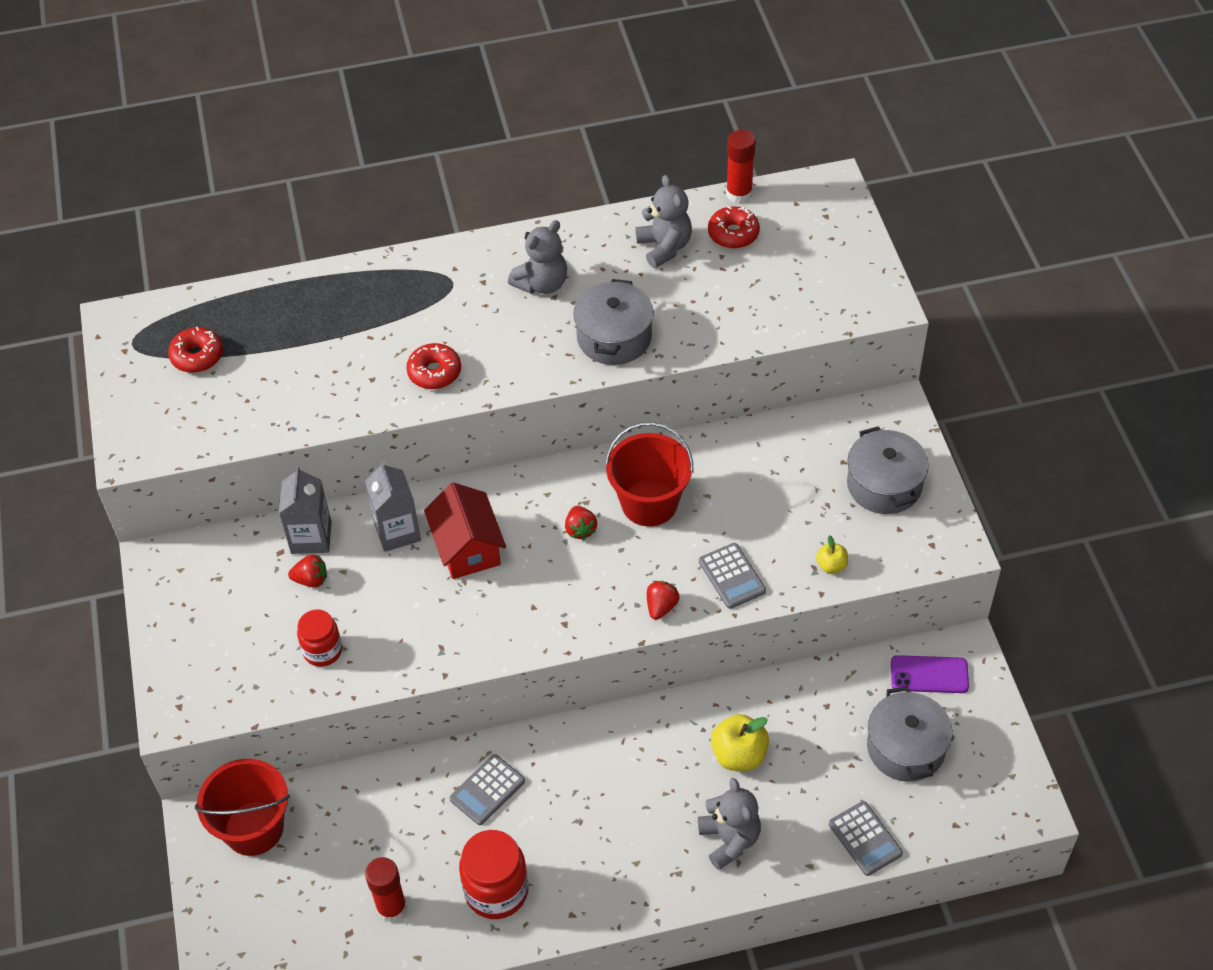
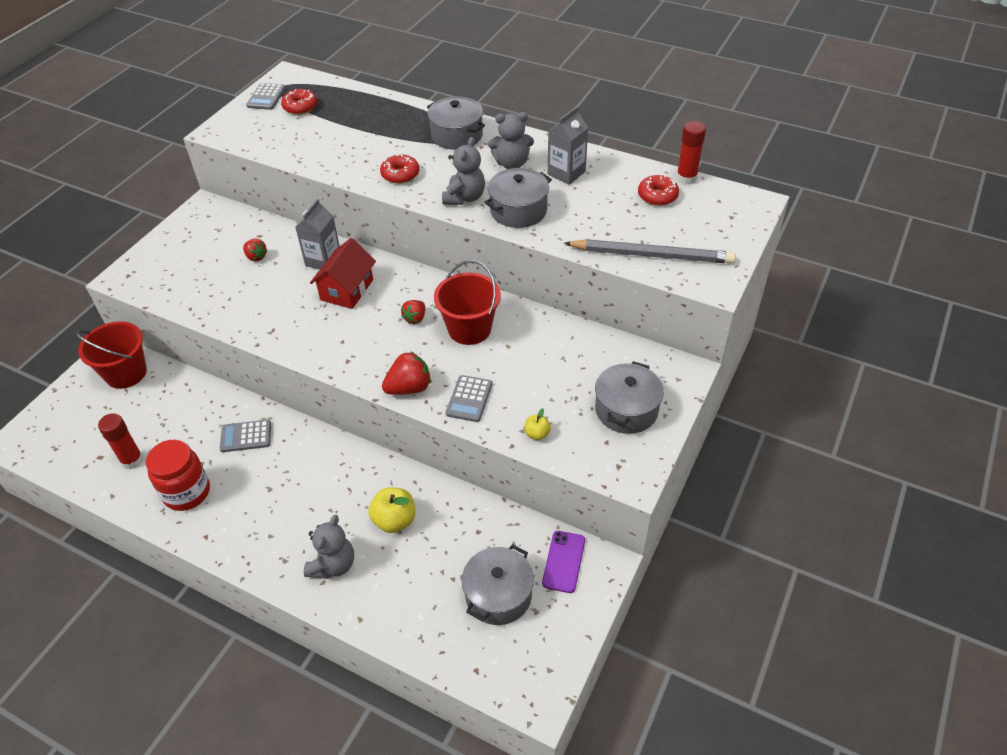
camera: 40 degrees right, 5 degrees down
grey carton [279,466,331,554] -> grey carton moved to [548,106,588,185]
red jar [297,610,342,667] -> none
grey teddy bear [635,175,692,268] -> grey teddy bear moved to [442,137,485,205]
red strawberry [647,581,679,620] -> red strawberry [382,351,431,395], size x1.60
grey calculator [829,801,903,876] -> grey calculator moved to [246,83,286,110]
purple phone [891,655,969,693] -> purple phone turned 60 degrees clockwise [542,531,585,593]
none -> grey pot [427,96,485,150]
none -> grey pencil [564,239,736,264]

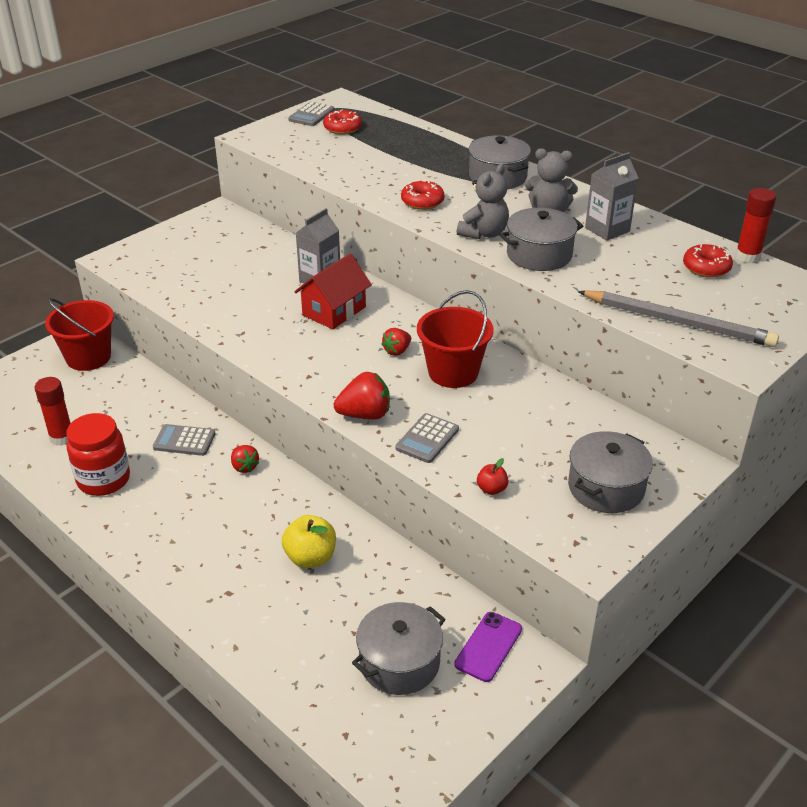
camera: 15 degrees right, 10 degrees down
red strawberry [243,239,267,262] -> red strawberry moved to [231,445,259,473]
grey teddy bear [304,515,354,579] -> none
yellow apple [524,408,551,440] -> red apple [477,458,509,495]

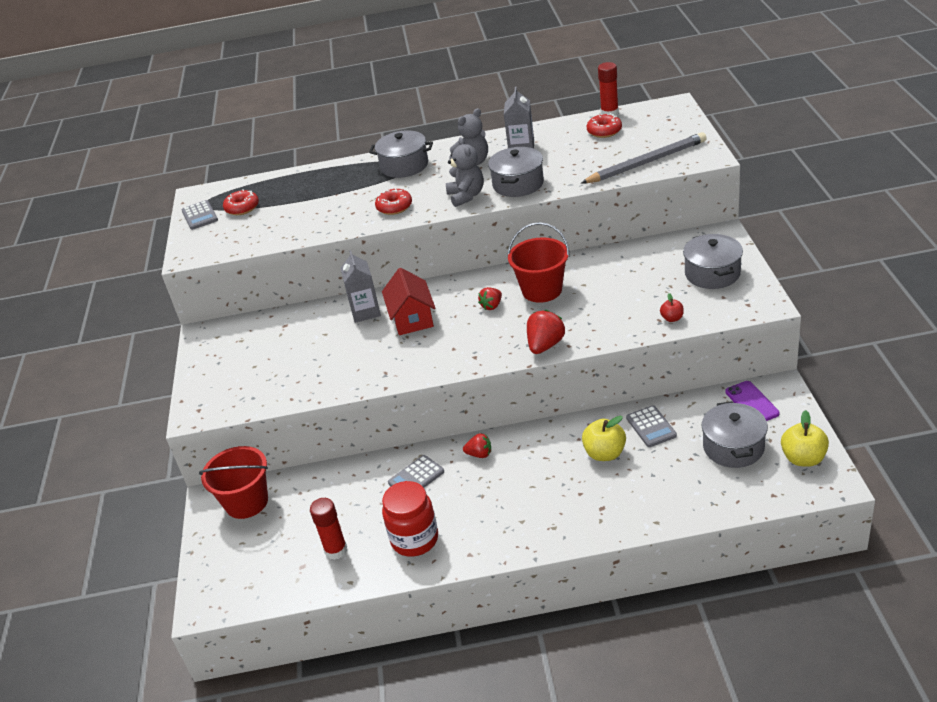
camera: 45 degrees left, 0 degrees up
red strawberry [382,328,411,356] -> red strawberry turned 45 degrees clockwise [478,287,502,310]
grey calculator [395,413,459,463] -> grey calculator moved to [626,405,677,447]
none -> yellow apple [781,410,829,467]

